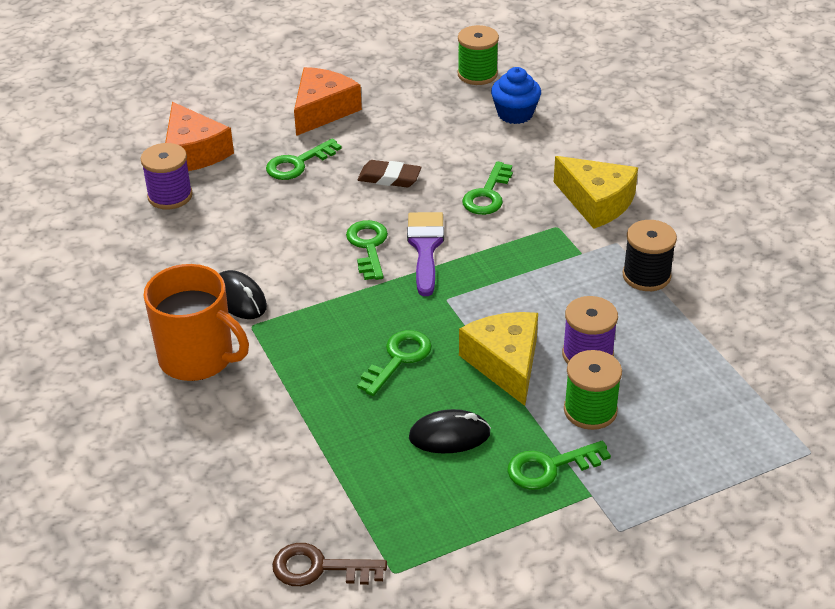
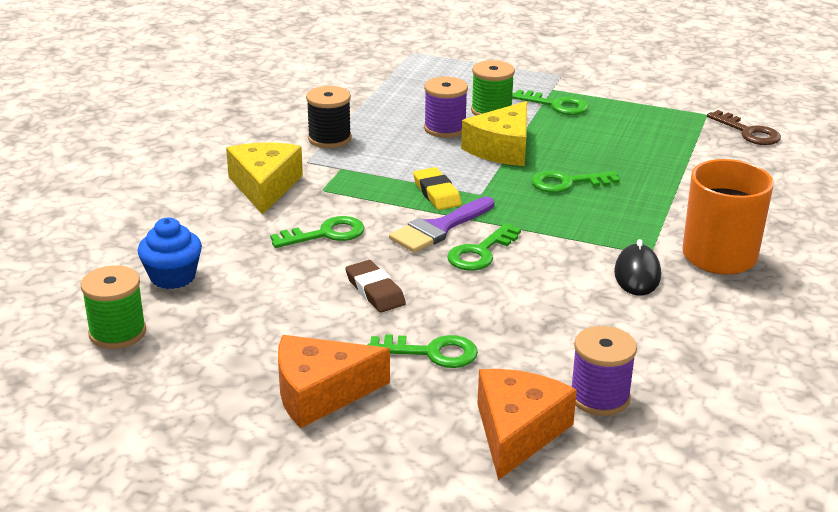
camera: 135 degrees left, 10 degrees down
black mouse [409,409,491,453] -> none
none -> yellow eraser [413,167,462,210]

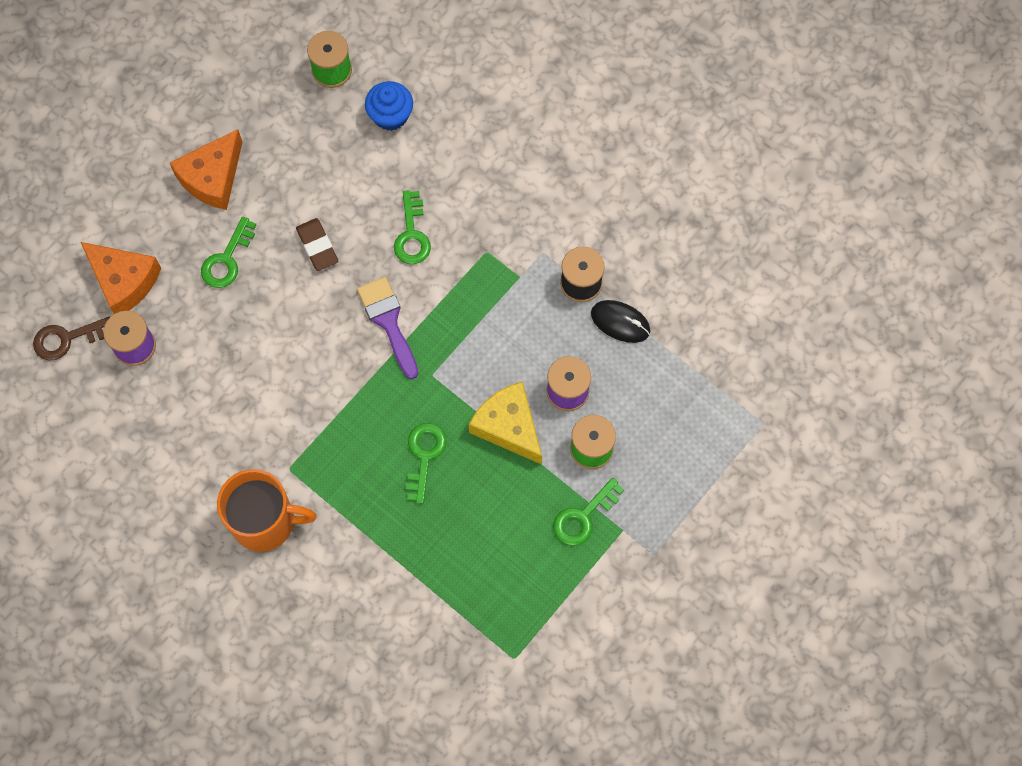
camera: 110 degrees right, 40 degrees up
yellow cheese [226,142,303,215] -> none
orange cheese [278,335,390,428] -> orange cheese turned 150 degrees counterclockwise [170,129,242,210]
brown eraser [345,260,406,313] -> brown eraser turned 75 degrees clockwise [296,218,338,271]
yellow eraser [413,167,462,210] -> none
green key [447,223,521,271] -> none
black mouse [614,239,661,296] -> black mouse moved to [591,300,650,343]
brown key [707,110,781,145] -> brown key moved to [33,316,110,361]

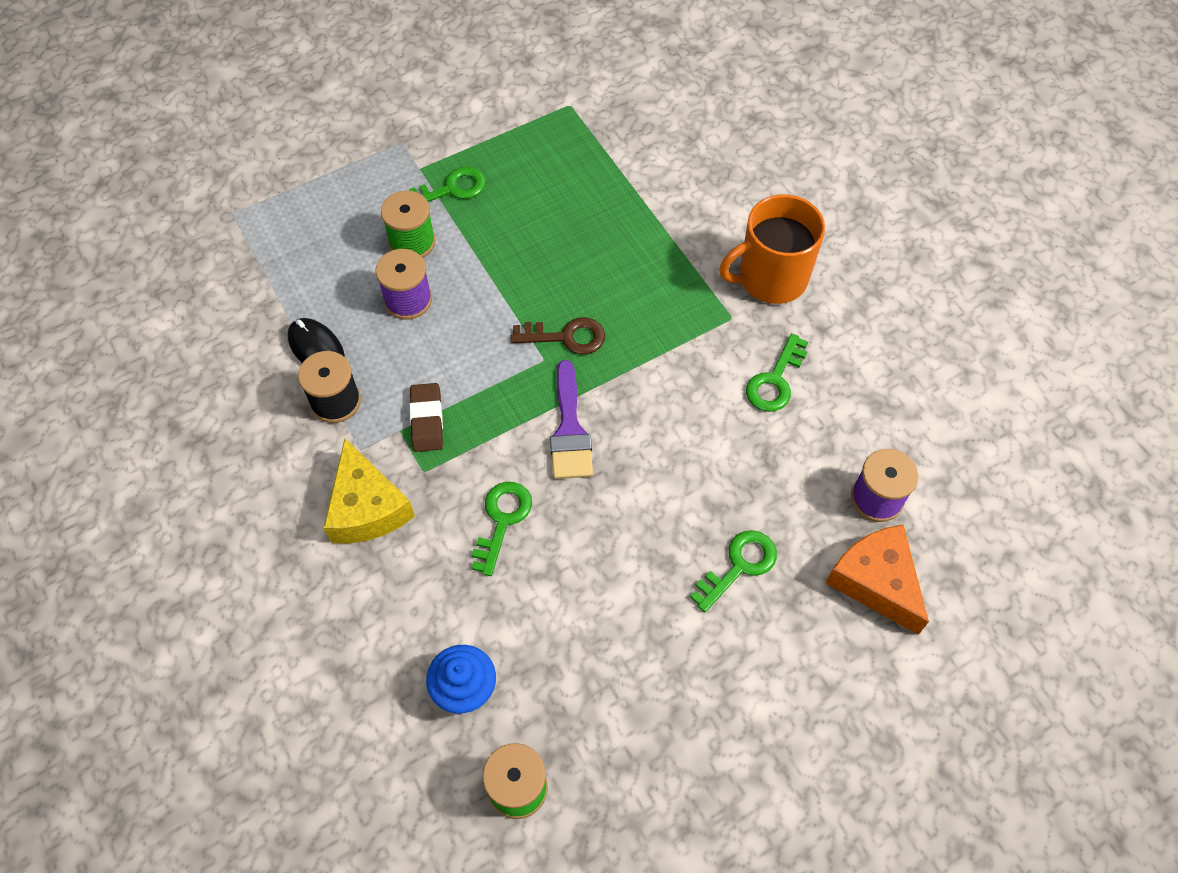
camera: 160 degrees left, 10 degrees down
brown key [33,316,110,361] -> brown key moved to [510,317,605,355]
orange cheese [170,129,242,210] -> none
orange mug [217,469,317,552] -> orange mug turned 45 degrees counterclockwise [719,194,825,304]
brown eraser [296,218,338,271] -> brown eraser moved to [409,383,443,452]
green key [405,423,447,504] -> green key moved to [746,333,808,412]
yellow cheese [469,381,542,465] -> yellow cheese moved to [324,439,415,544]

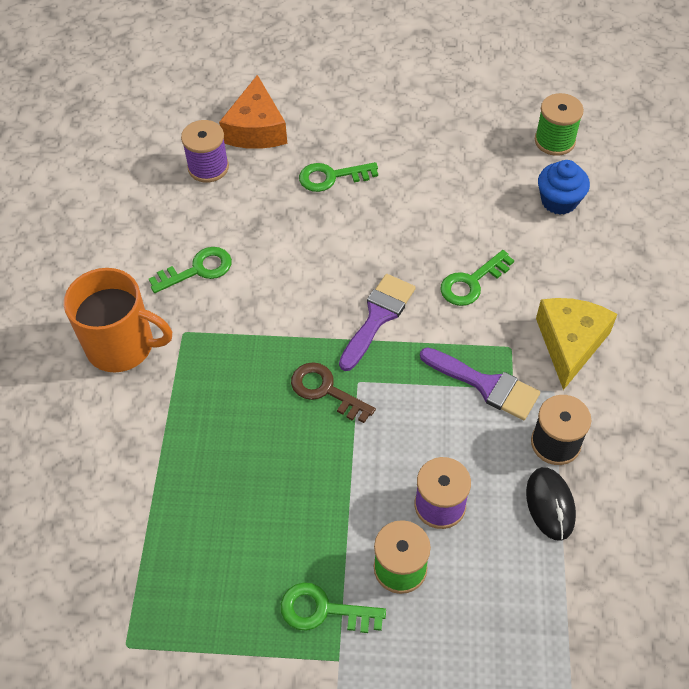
camera: 145 degrees left, 5 degrees down
brown eraser [409,383,443,452] -> purple brush [420,347,540,420]

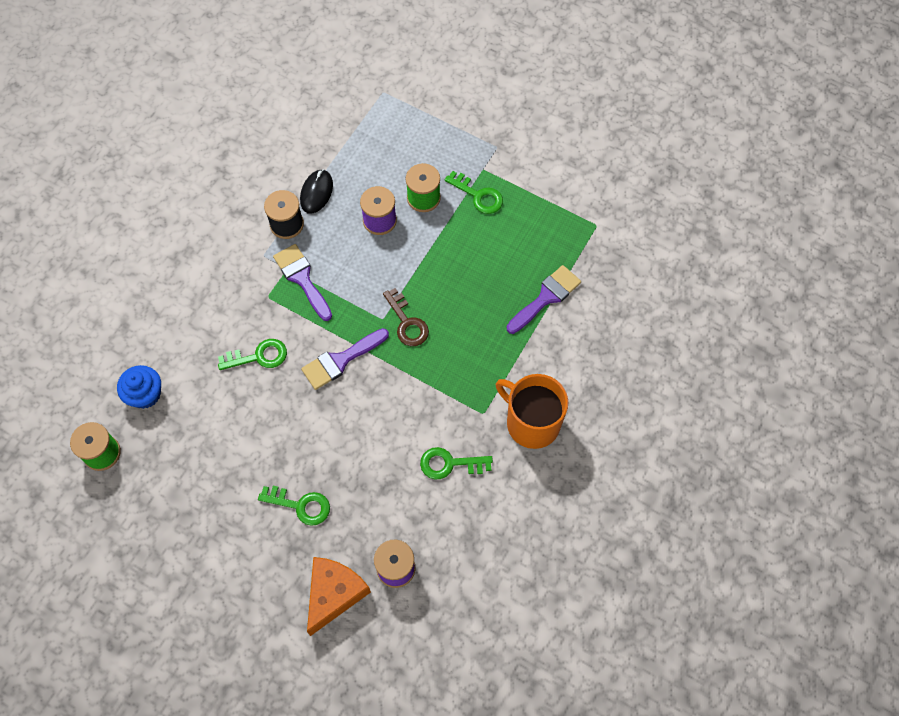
camera: 155 degrees left, 10 degrees up
yellow cheese [536,298,617,390] -> none
none -> purple brush [507,265,581,334]

